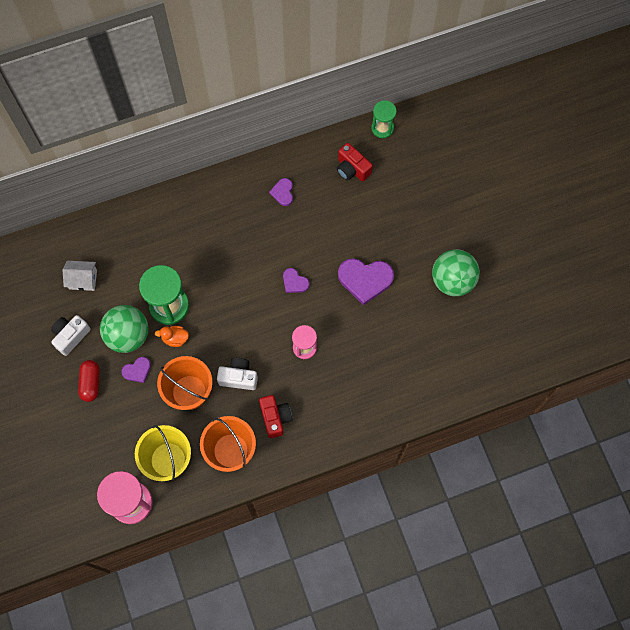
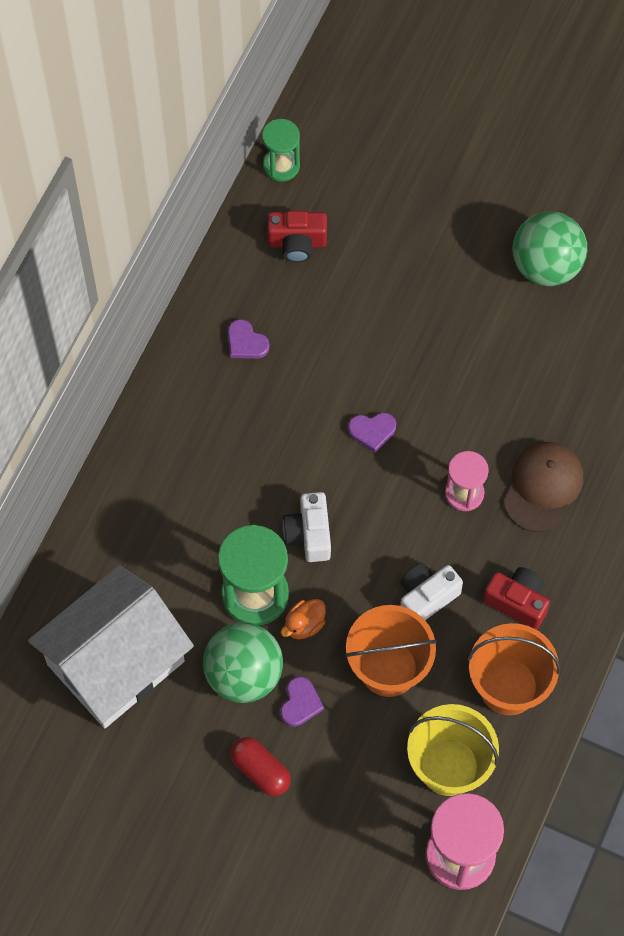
camera: 45 degrees left, 5 degrees down
white camera [51,315,91,356] -> white camera moved to [283,492,331,562]
white house [63,261,97,291] -> white house [28,565,194,728], size x2.39
purple heart [338,258,394,305] -> none
none -> brown cap [503,442,583,532]

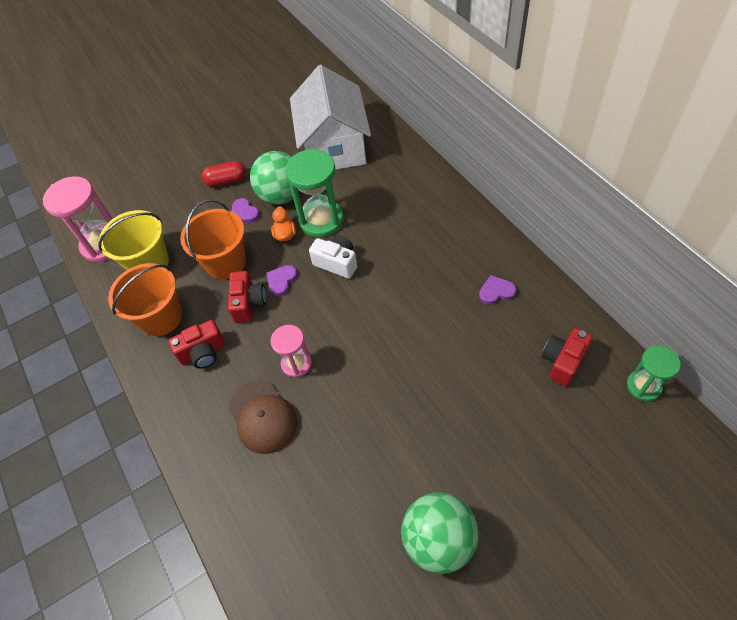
camera: 130 degrees right, 10 degrees down
purple heart [348,412,396,452] -> purple heart moved to [266,265,297,296]
white camera [400,563,463,620] -> red camera [228,271,266,323]

